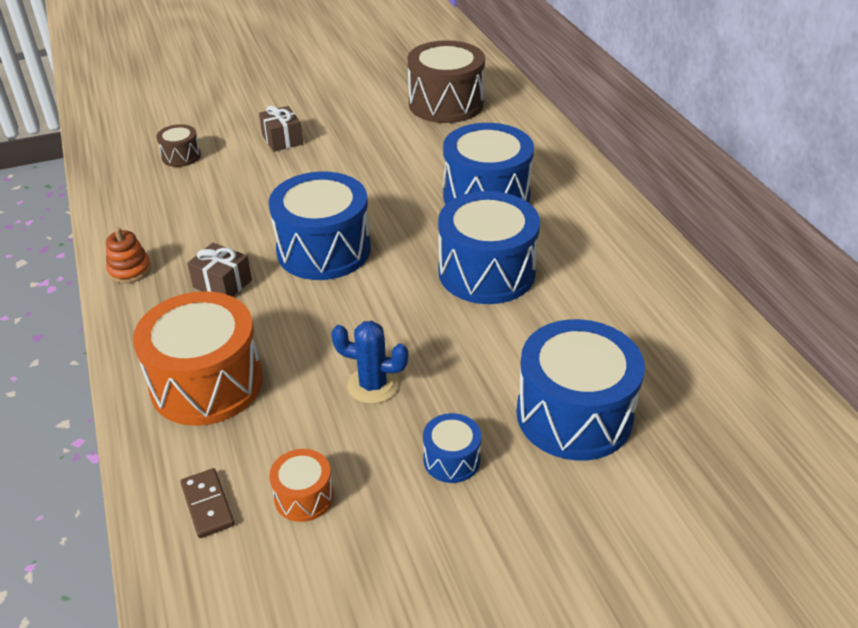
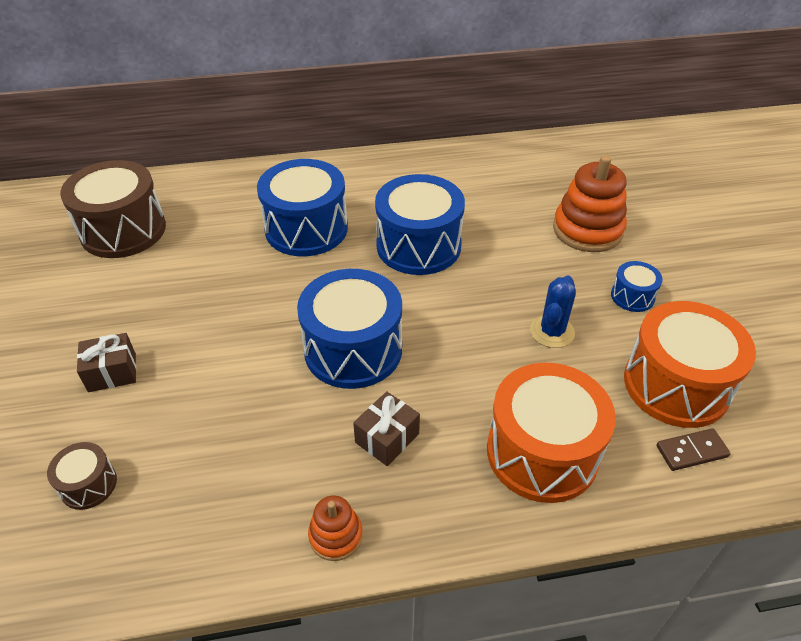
camera: 80 degrees left, 5 degrees up
orange drum [269,449,334,522] -> orange drum [624,301,756,428], size x2.13
blue drum [516,319,645,461] -> orange stacking toy [553,155,627,252]

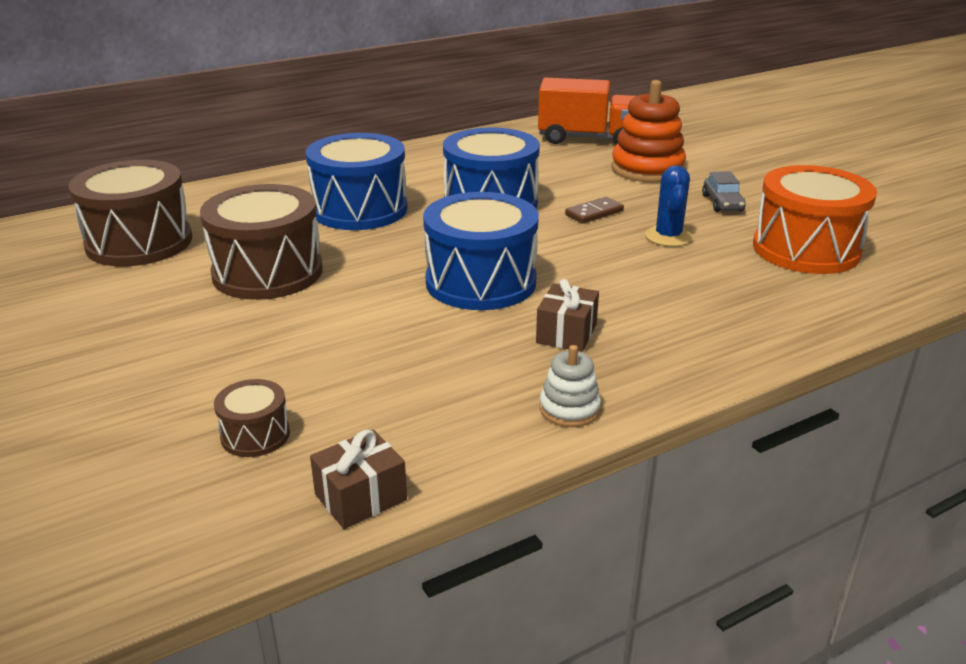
camera: 20 degrees left, 15 degrees down
brown gift [77,333,136,392] -> brown gift moved to [310,430,407,529]
orange stacking toy [308,495,363,561] -> white stacking toy [539,345,601,427]
orange drum [487,363,616,503] -> none
blue drum [611,261,663,312] -> grey car [702,171,746,212]
brown domino [656,428,731,471] -> brown domino moved to [565,197,624,224]
none -> brown drum [200,184,323,300]
none -> orange truck [538,78,635,145]

